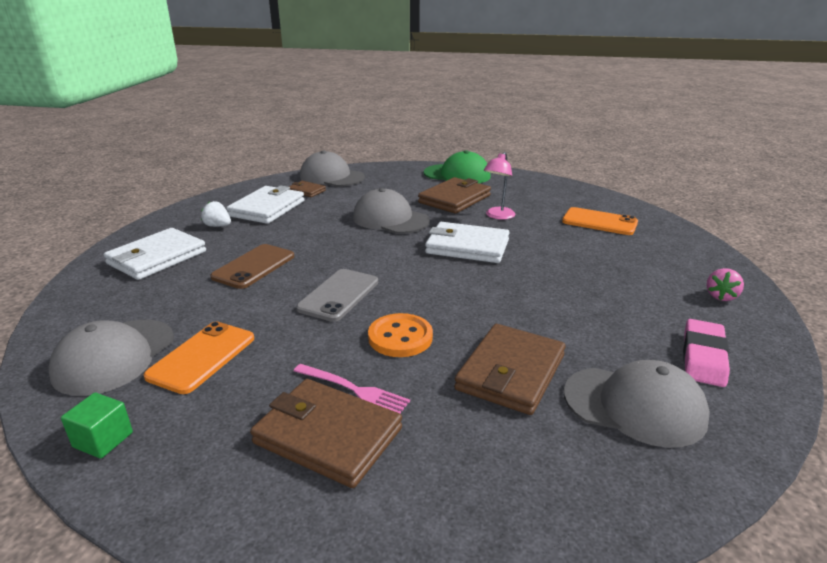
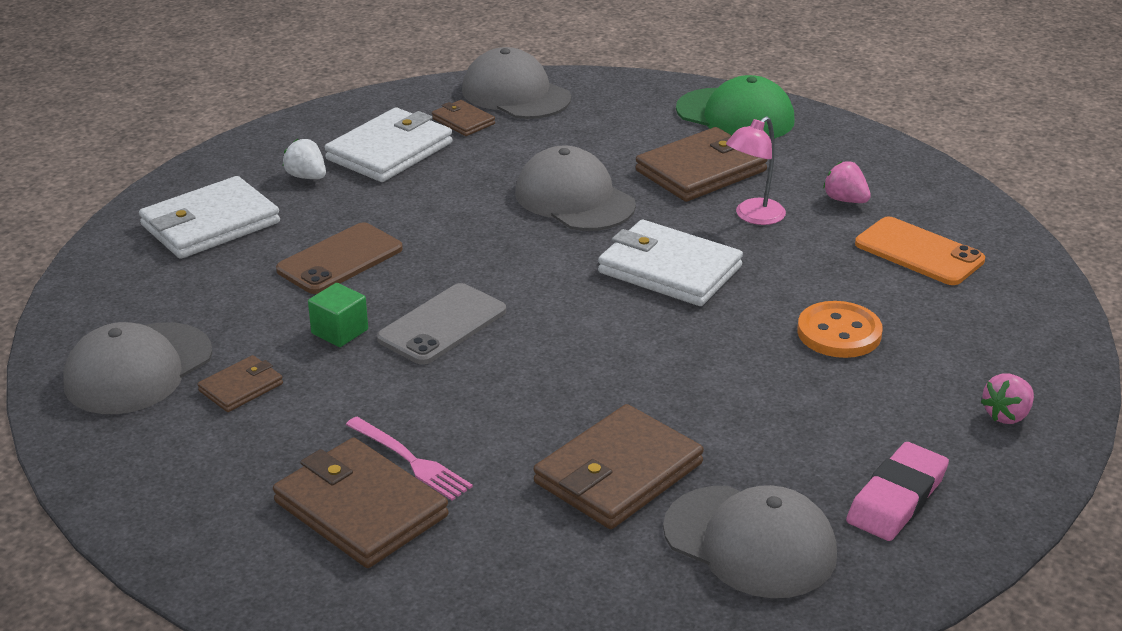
camera: 15 degrees right, 5 degrees up
green cube [61,393,133,459] -> green cube moved to [308,283,368,347]
orange phone [144,322,254,394] -> brown wallet [198,355,283,412]
orange button [368,313,433,357] -> orange button moved to [797,301,883,358]
none -> pink strawberry [823,161,871,203]

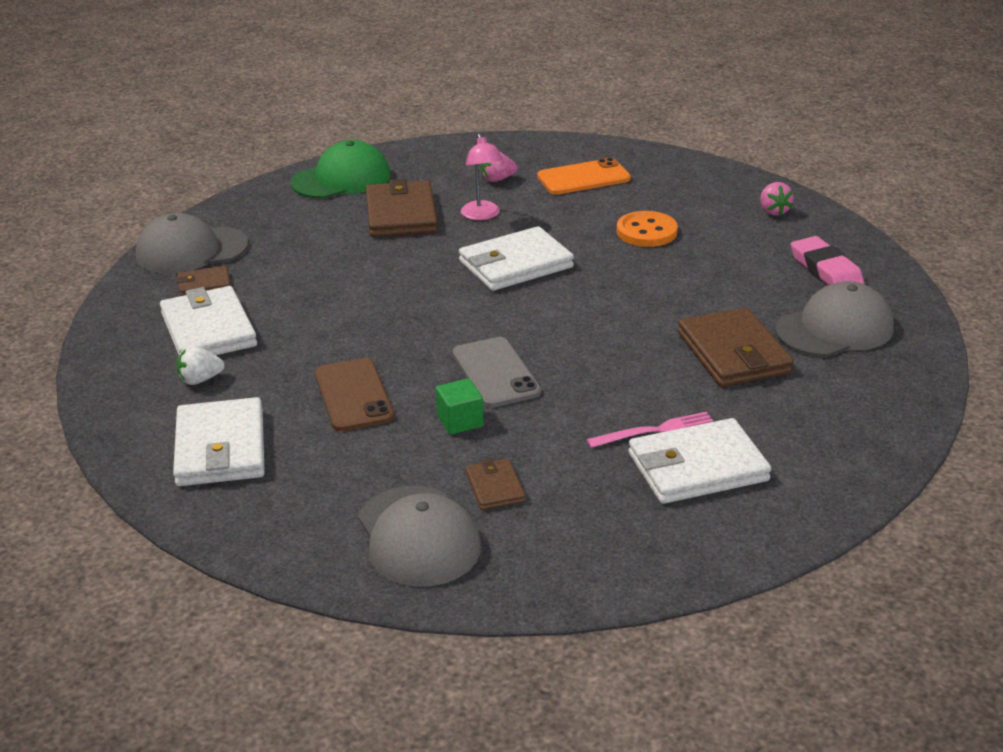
camera: 60 degrees left, 0 degrees up
brown wallet [273,438,449,568] -> white wallet [629,418,771,504]
grey cap [515,146,636,231] -> none

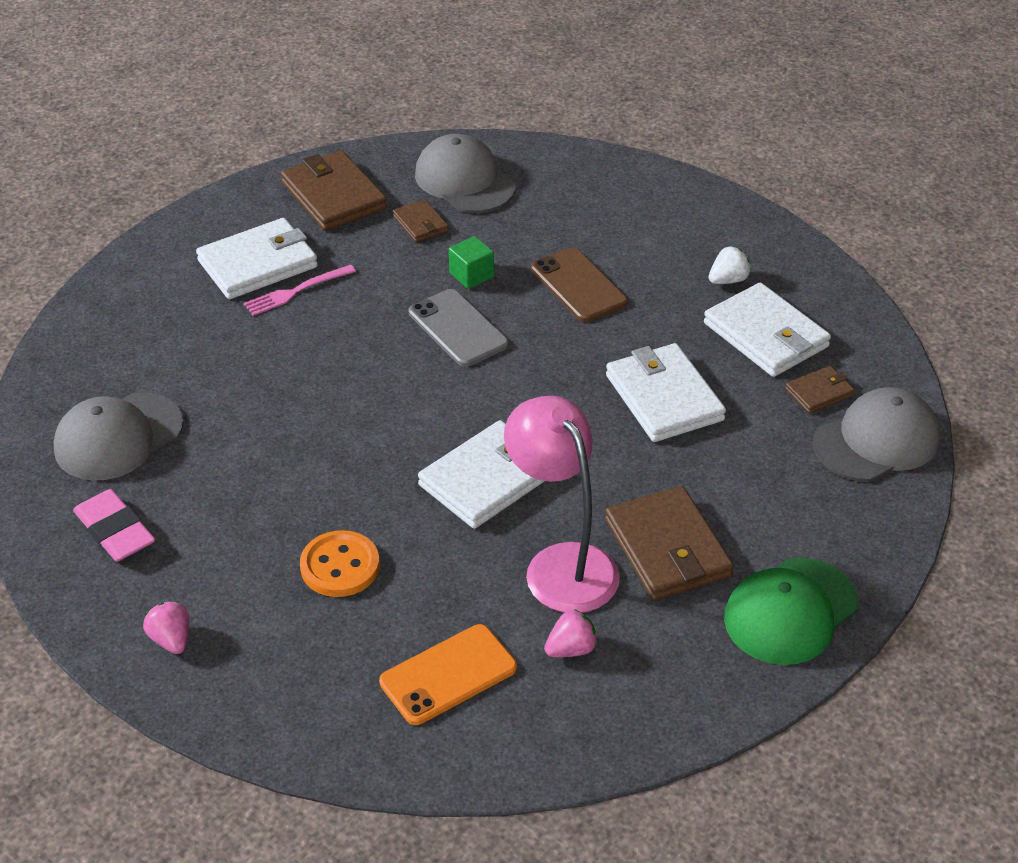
camera: 165 degrees right, 10 degrees up
white wallet [173,397,265,486] -> white wallet moved to [606,343,726,442]
pink lamp [461,133,503,220] -> pink lamp [504,396,620,613], size x1.76
brown wallet [678,307,793,387] -> brown wallet moved to [281,151,387,231]

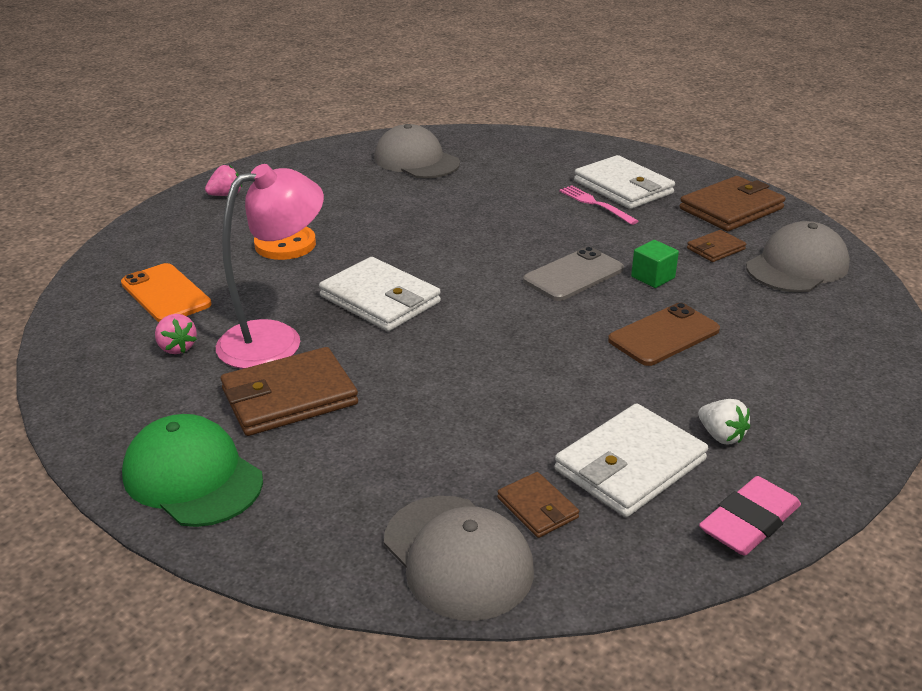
camera: 85 degrees right, 10 degrees down
pink eraser [73,489,155,562] -> pink eraser moved to [699,476,801,556]
white wallet [606,343,726,442] -> none

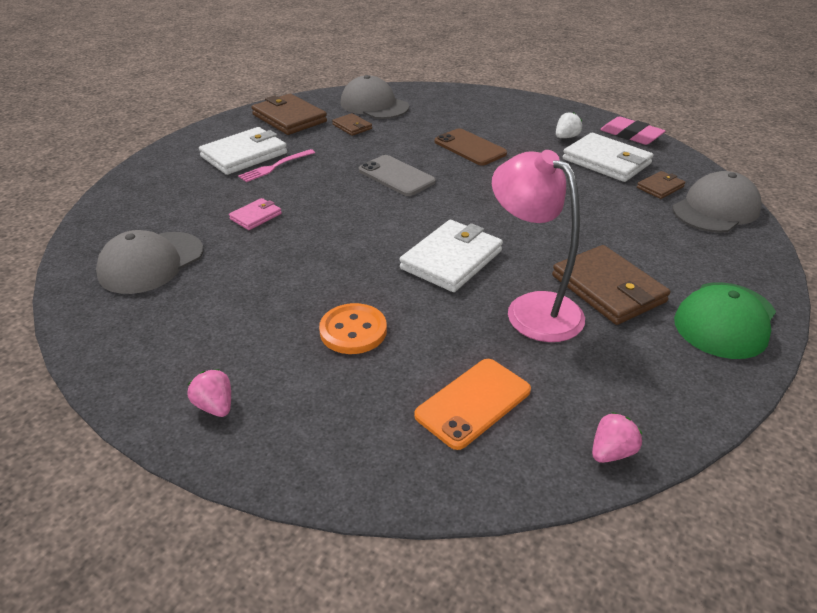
camera: 95 degrees left, 5 degrees up
pink strawberry [155,314,197,354] -> pink strawberry moved to [592,412,642,463]
green cube [631,240,679,288] -> none
none -> pink wallet [229,198,282,230]

